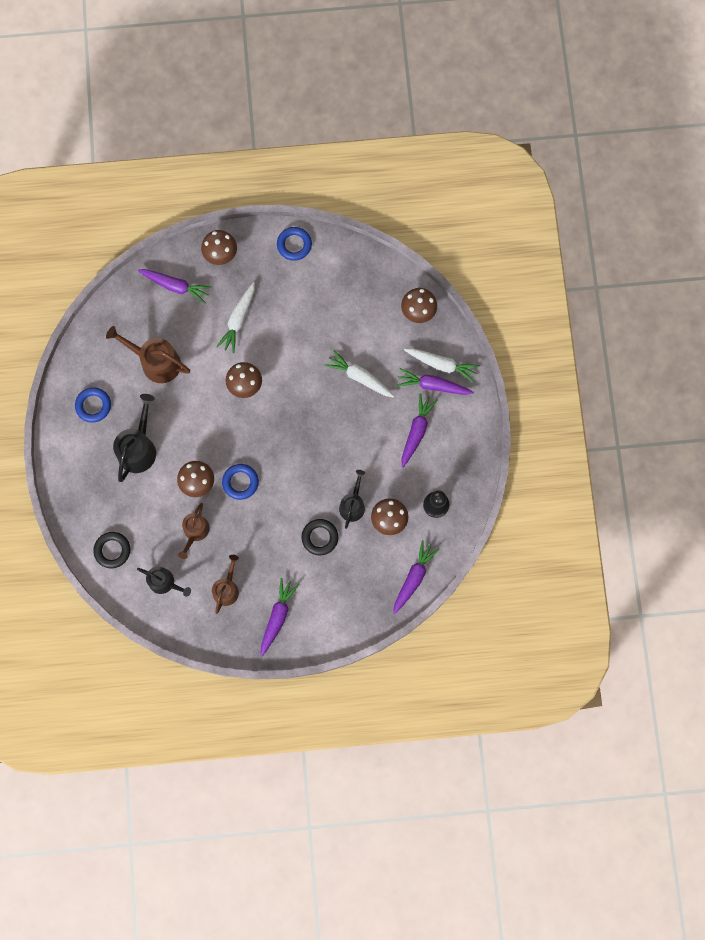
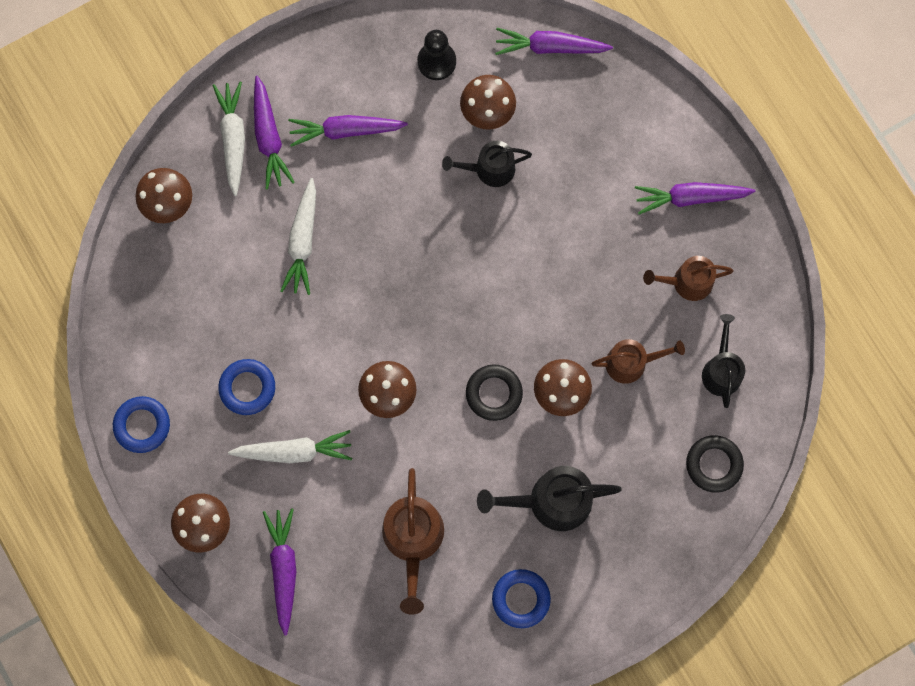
camera: 115 degrees left, 0 degrees up
blue ring [222,464,259,500] -> blue ring moved to [218,359,275,415]
black ring [301,519,338,555] -> black ring moved to [466,365,523,421]

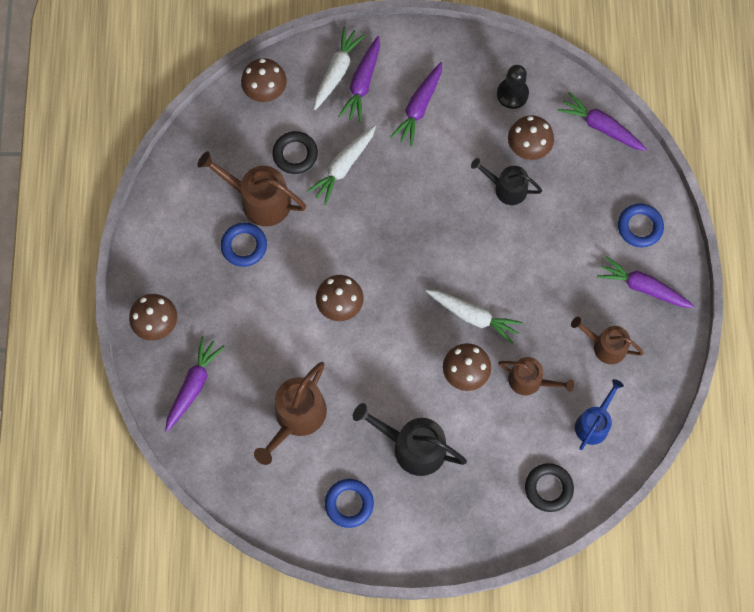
camera: 30 degrees right, 5 degrees down
blue ring [113,396,170,453] -> blue ring moved to [618,203,664,247]
white carrot [228,430,352,463] -> white carrot moved to [426,290,522,344]
purple carrot [288,115,408,147] -> purple carrot turned 90 degrees counterclockwise [390,62,442,146]
black ring [466,365,523,421] -> black ring moved to [272,131,318,174]
black watering can [702,314,745,408] -> blue watering can [575,379,624,450]
none -> brown watering can [197,151,306,226]

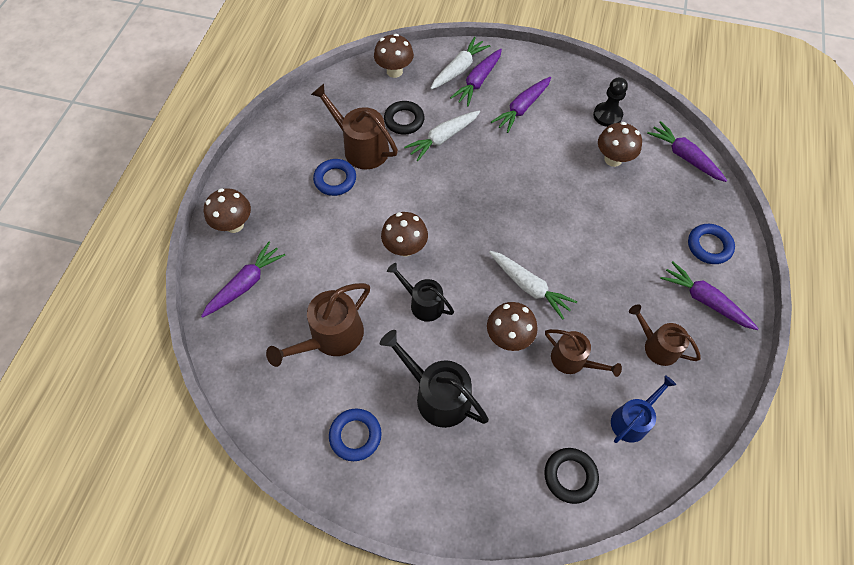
camera: 15 degrees right, 10 degrees down
black watering can [471,158,542,205] -> black watering can moved to [387,263,454,322]

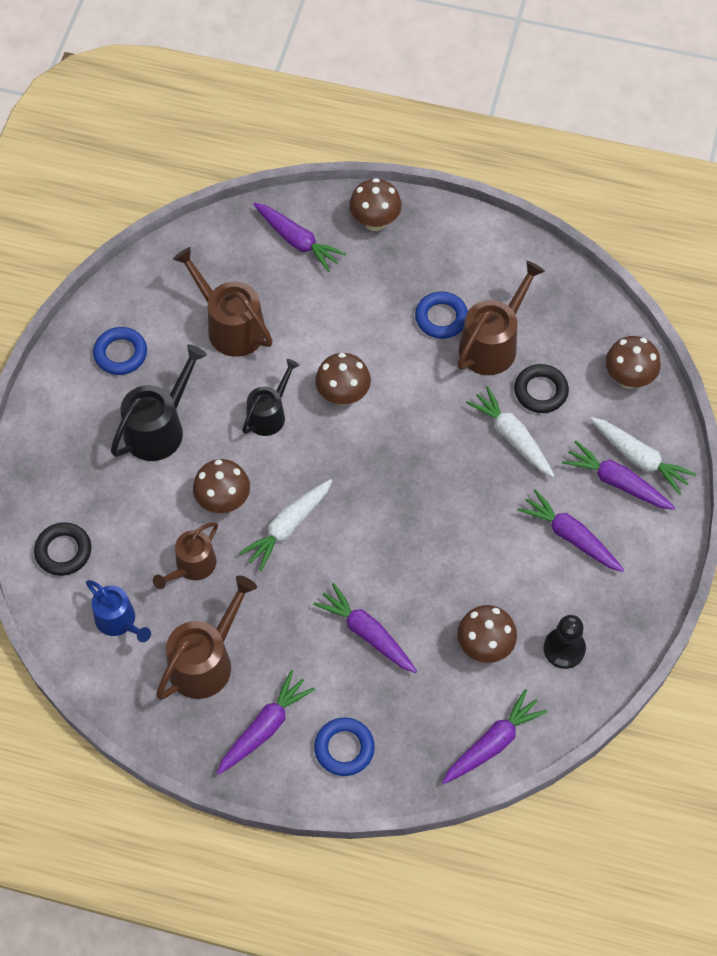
camera: 90 degrees right, 0 degrees up
brown watering can [629,304,701,366] -> brown watering can [156,575,257,700], size x1.53
none -> purple carrot [313,583,417,673]

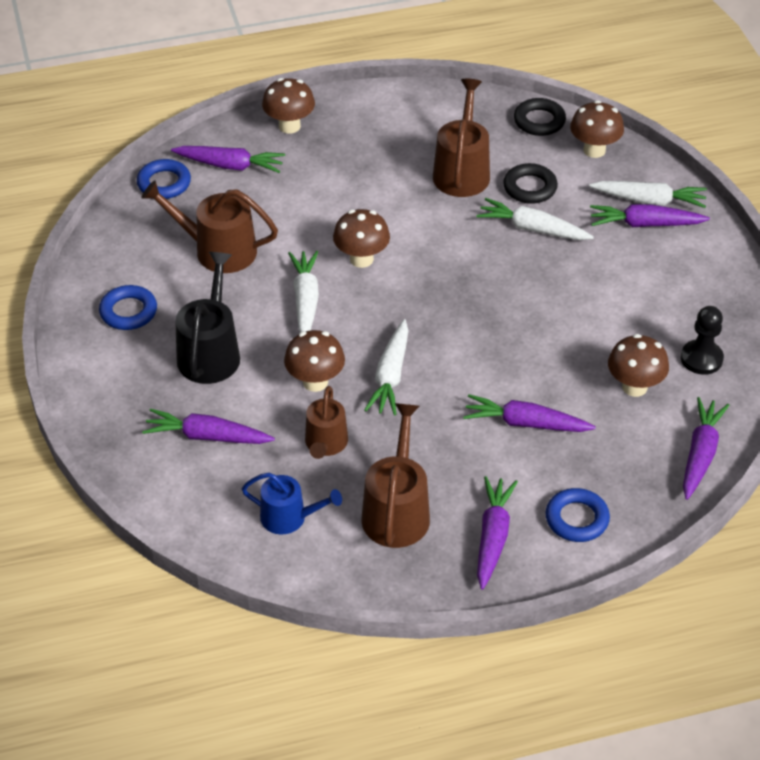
camera: 30 degrees left, 15 degrees down
black ring [34,522,91,576] -> black ring moved to [514,98,566,136]
black watering can [242,359,299,436] -> white carrot [288,251,319,332]
blue ring [415,292,468,339] -> blue ring moved to [137,159,191,199]
purple carrot [517,489,624,572] -> purple carrot moved to [142,408,275,444]

